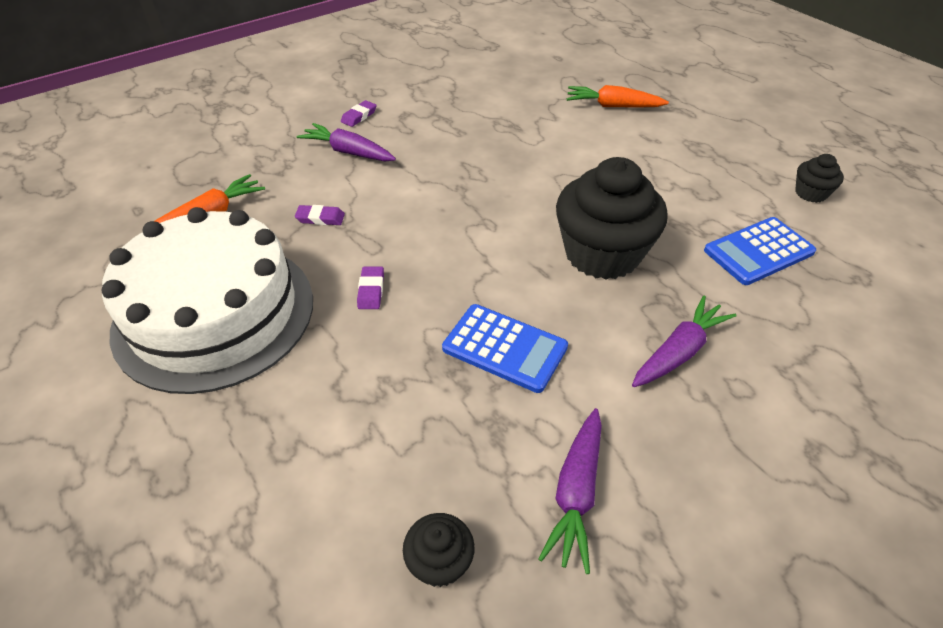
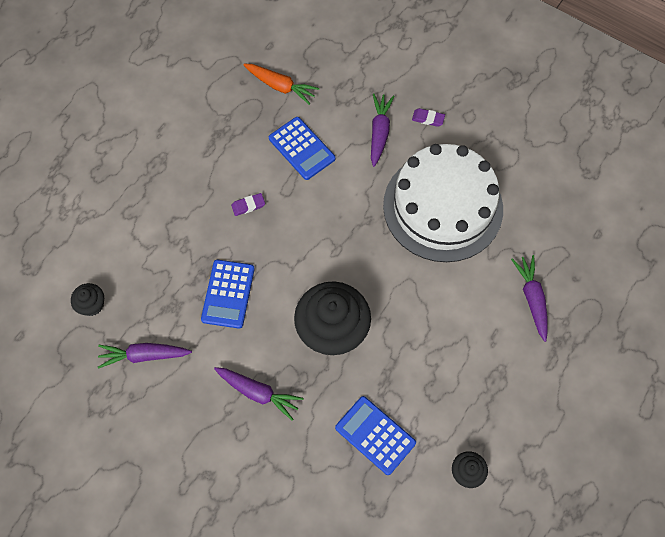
camera: 70 degrees right, 20 degrees up
white cake [102,207,313,394] -> white cake moved to [383,144,503,262]
purple eraser [295,205,345,225] -> blue calculator [269,117,336,180]
orange carrot [567,85,669,108] -> purple carrot [511,255,548,342]

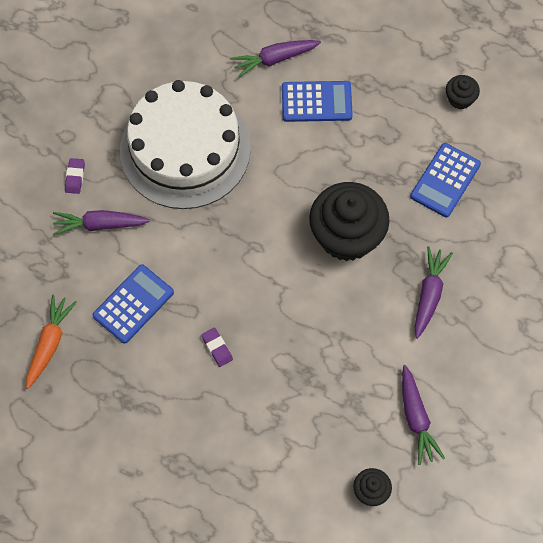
camera: 100 degrees left, 0 degrees up
blue calculator [201,260,255,329] -> blue calculator moved to [282,81,353,122]

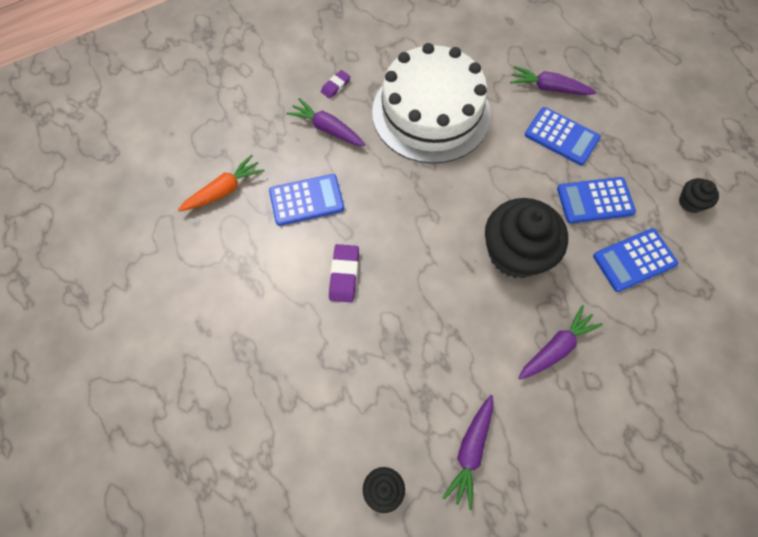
camera: 35 degrees right, 0 degrees up
purple eraser [201,327,233,367] -> purple eraser [329,244,359,303], size x1.56
none -> blue calculator [557,177,636,223]

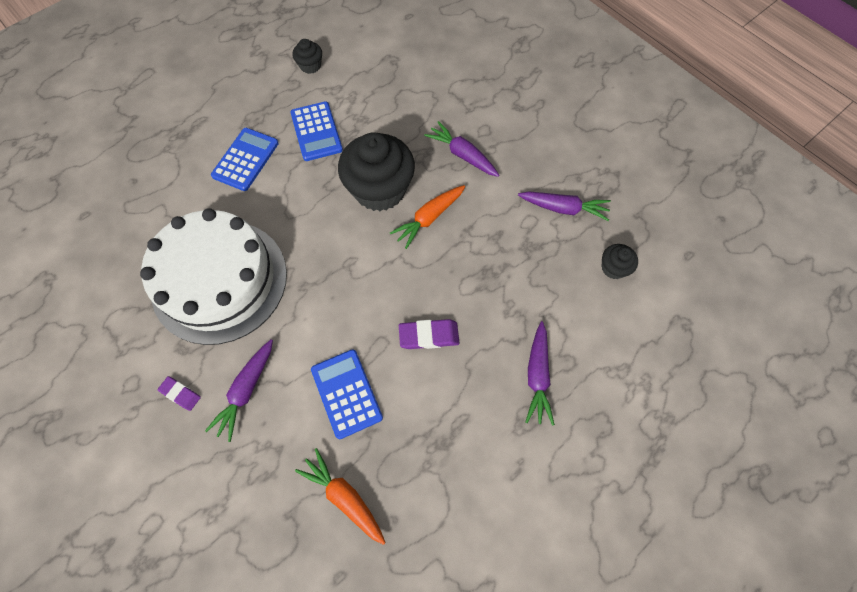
camera: 100 degrees left, 0 degrees up
purple carrot [510,66,596,95] -> purple carrot moved to [525,321,555,426]
blue calculator [593,228,678,292] -> none
none -> orange carrot [390,185,465,249]

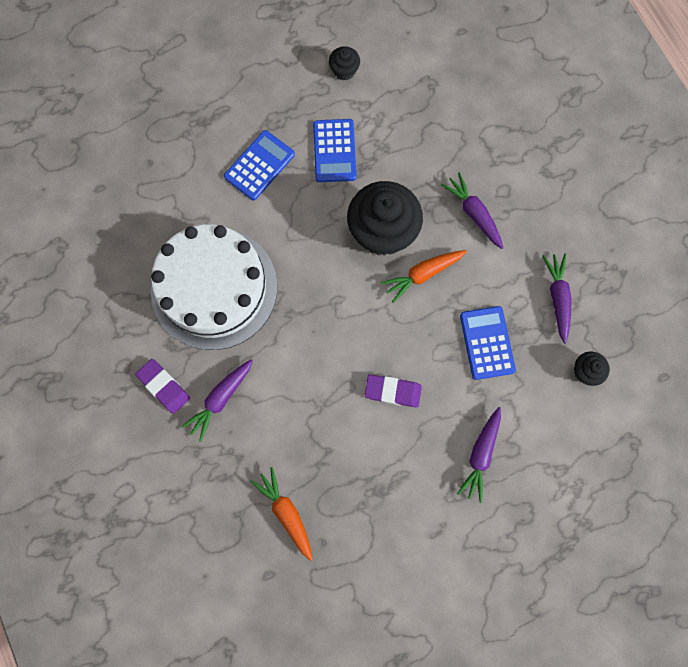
camera: 15 degrees right, 10 degrees up
purple eraser [157,376,201,411] -> purple eraser [135,359,190,414], size x1.56
blue calculator [311,349,383,439] -> blue calculator moved to [460,306,516,380]
purple carrot [518,191,611,221] -> purple carrot turned 120 degrees counterclockwise [542,253,571,344]

